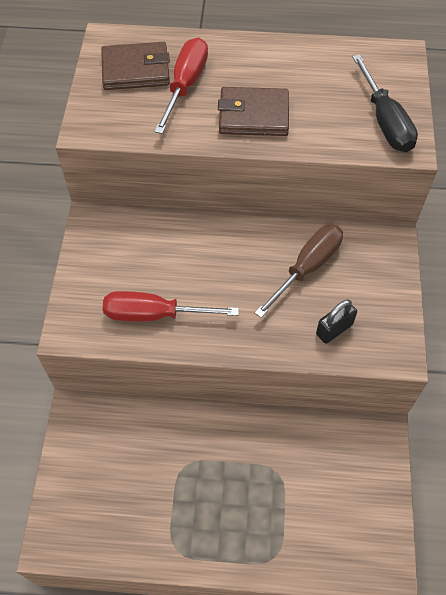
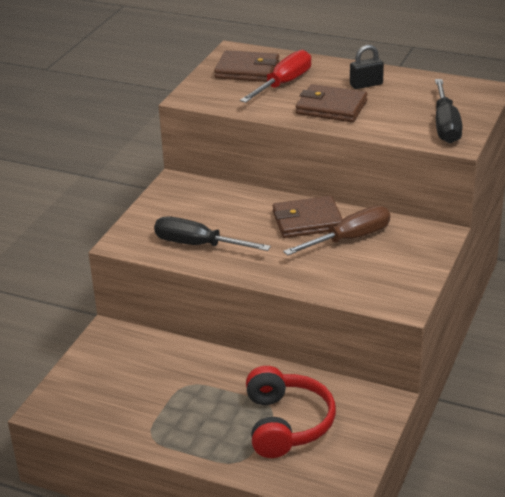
camera: 20 degrees right, 25 degrees down
red screwdriver [103,291,239,321] -> black screwdriver [154,216,271,251]
black padlock [316,300,357,344] -> black padlock moved to [350,45,384,89]
none -> red headphones [246,366,336,458]
none -> brown wallet [273,196,343,238]

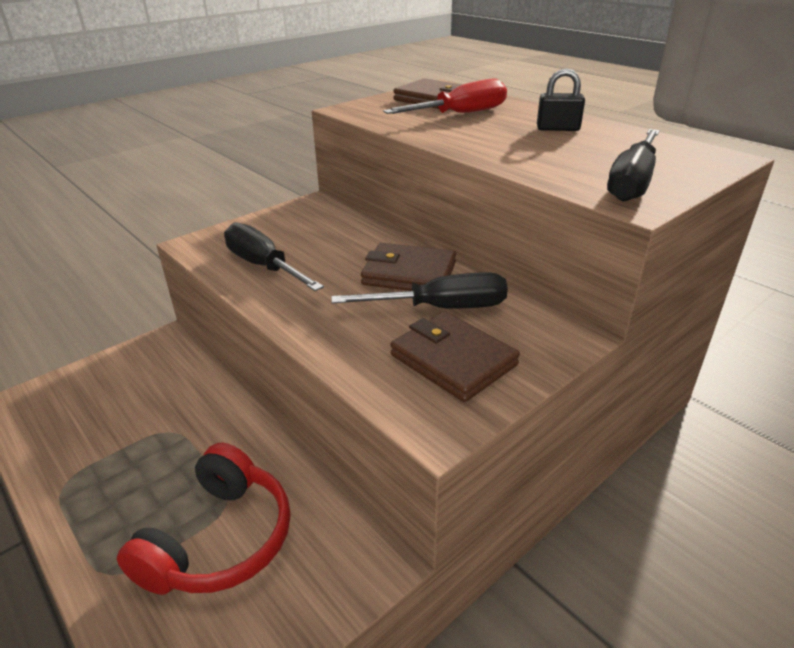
camera: 25 degrees right, 0 degrees up
brown screwdriver [283,206,390,256] -> black screwdriver [331,272,508,309]
brown wallet [296,84,367,122] -> brown wallet moved to [390,312,520,402]

